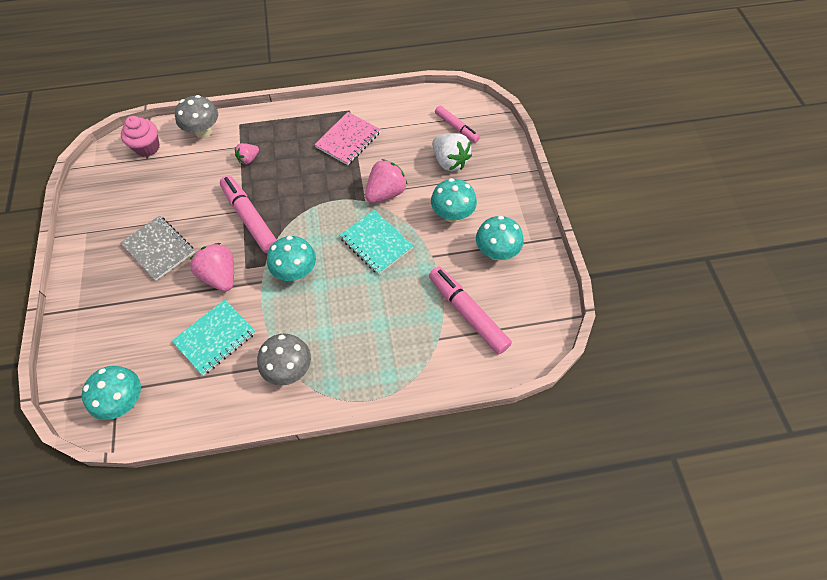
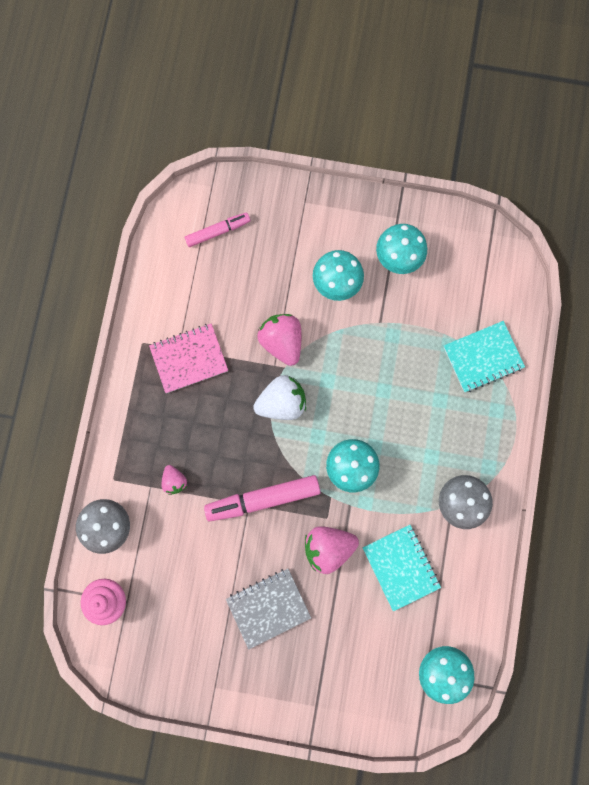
camera: 70 degrees left, 20 degrees up
pink notebook [314,112,381,165] -> pink notebook turned 75 degrees counterclockwise [149,324,228,393]
turquoise notebook [339,210,414,275] -> turquoise notebook moved to [444,321,525,392]
pink marker [429,266,512,355] -> none
white strawberry [432,133,472,171] -> white strawberry moved to [253,375,306,420]

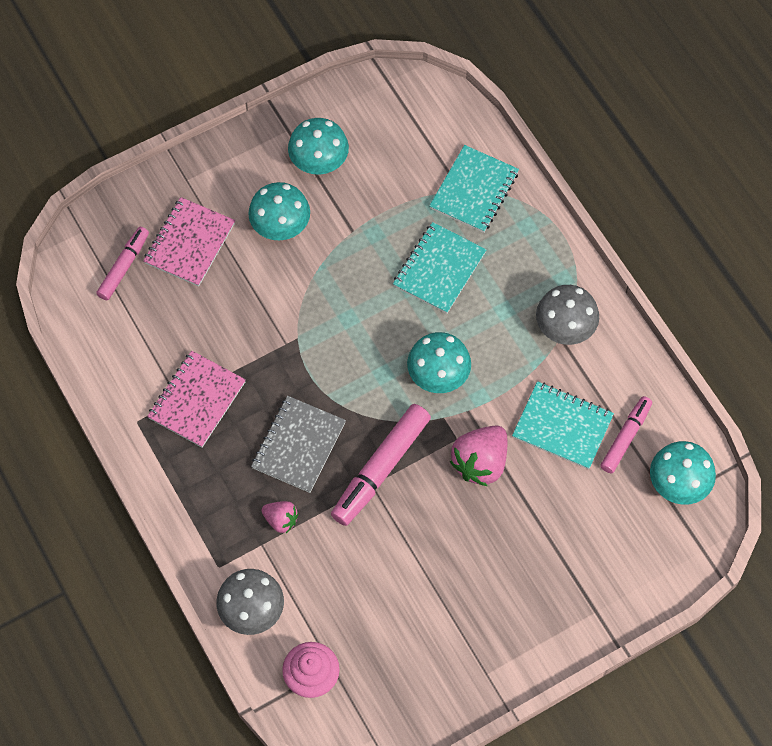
camera: 40 degrees left, 15 degrees down
grey notebook [226,569,311,649] -> grey notebook moved to [251,396,346,493]
white strawberry [253,375,306,420] -> none
pink strawberry [257,314,301,366] -> none
none -> pink notebook [143,197,235,287]
none -> turquoise notebook [393,222,486,314]
none -> pink marker [600,396,652,473]

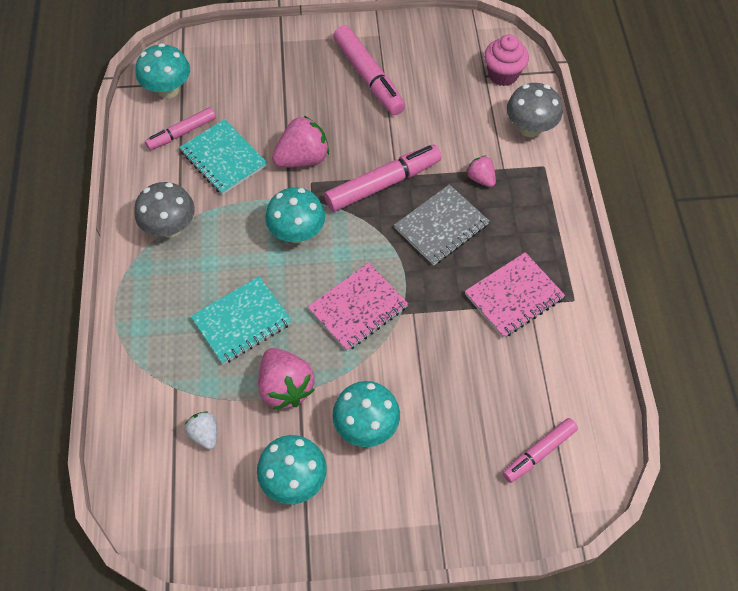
camera: 155 degrees left, 5 degrees down
pink notebook [143,197,235,287] -> pink notebook moved to [307,263,408,352]
turquoise notebook [429,145,519,233] -> none
none -> white strawberry [184,411,217,449]
none -> pink strawberry [258,348,315,409]
none -> pink marker [333,25,405,115]

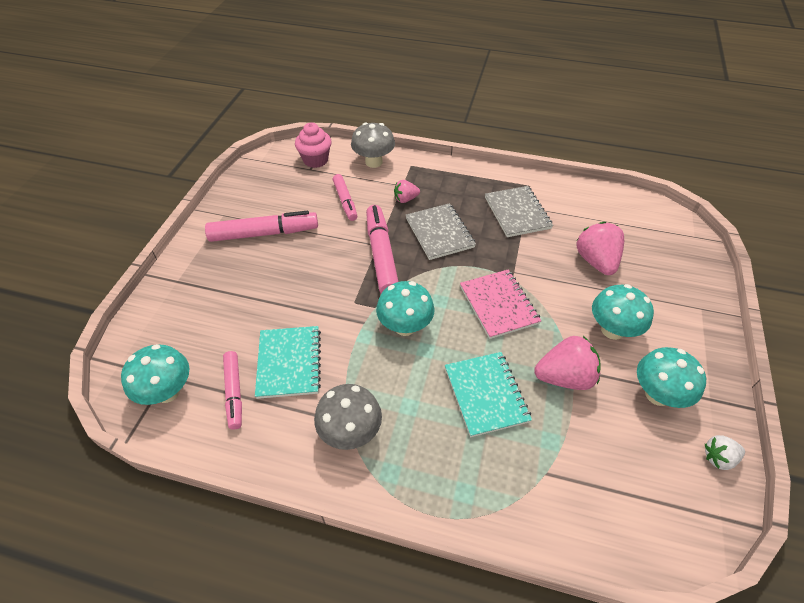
camera: 70 degrees left, 10 degrees down
turquoise notebook [179,119,268,195] -> turquoise notebook turned 75 degrees counterclockwise [255,326,321,399]
white strawberry [184,411,217,449] -> white strawberry moved to [705,435,745,470]
pink strawberry [272,116,329,167] -> pink strawberry moved to [576,222,624,275]
pink notebook [465,252,565,338] -> grey notebook [485,186,553,237]
pink marker [503,418,578,483] -> pink marker moved to [333,174,357,221]

